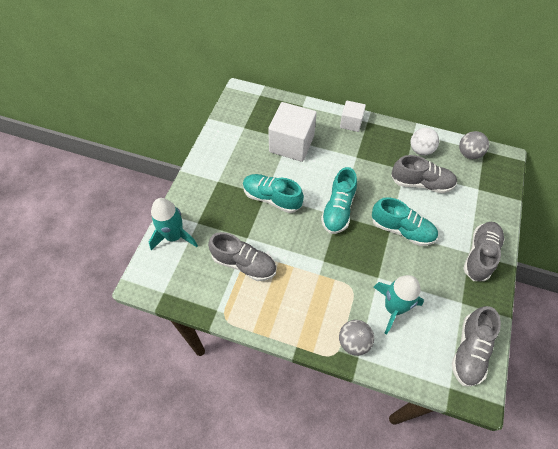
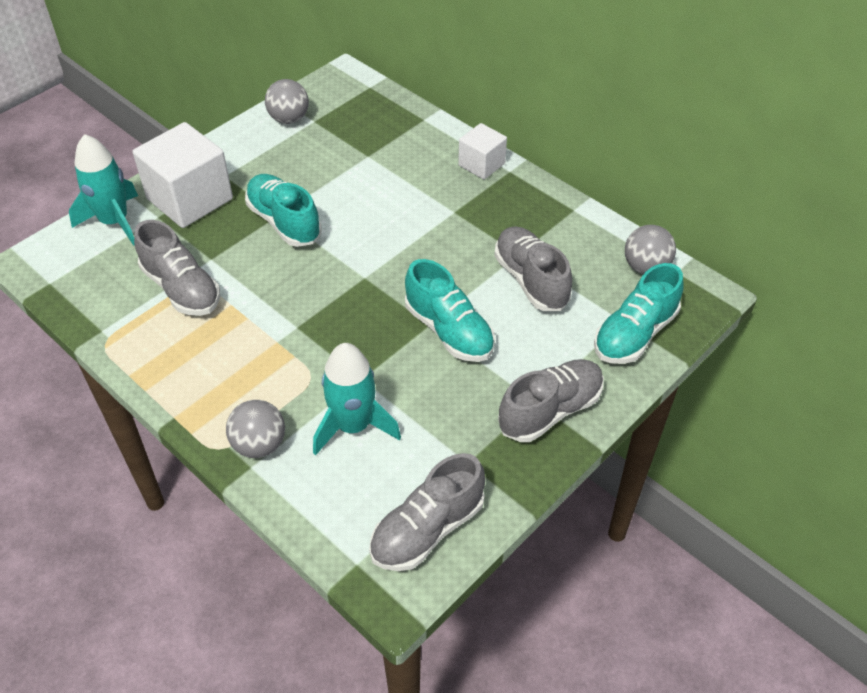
camera: 25 degrees right, 10 degrees down
white cube [268,102,317,162] -> white cube moved to [133,122,233,228]
turquoise shoe [321,167,357,234] -> turquoise shoe moved to [594,263,684,364]
grey shoe [391,155,457,193] -> grey shoe turned 150 degrees counterclockwise [494,226,572,311]
white ball [410,128,439,156] -> none
none -> grey ball [265,79,309,124]

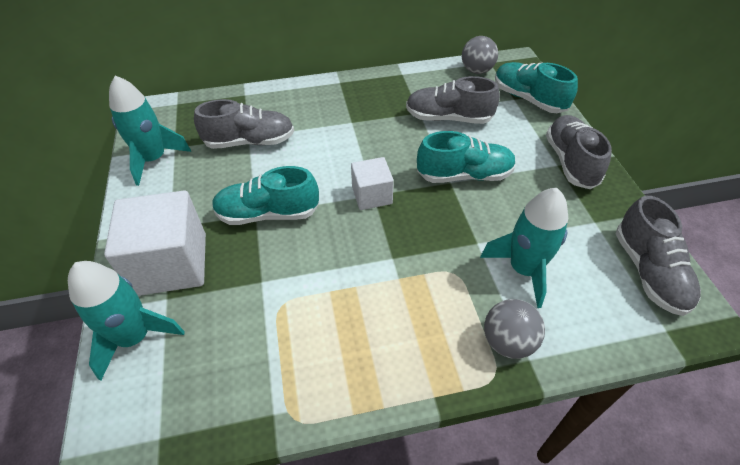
camera: 55 degrees left, 0 degrees up
grey shoe [134,220,220,316] -> grey shoe moved to [194,99,294,149]
grey ball [265,79,309,124] -> turquoise rocket [109,76,191,186]
white cube [458,123,507,180] -> white cube moved to [351,157,394,210]
turquoise shoe [594,263,684,364] -> turquoise shoe turned 150 degrees clockwise [495,62,578,113]

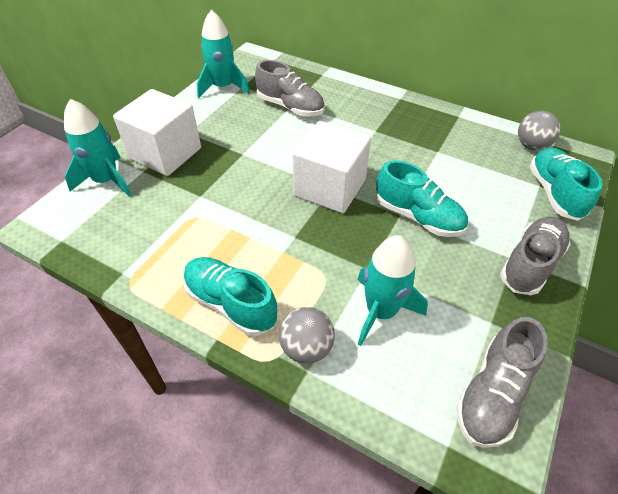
camera: 40 degrees right, 0 degrees up
turquoise shoe [212,166,319,225] -> turquoise shoe moved to [183,257,278,336]
white cube [351,157,394,210] -> white cube [292,121,371,213], size x1.79
grey shoe [406,76,500,124] -> none

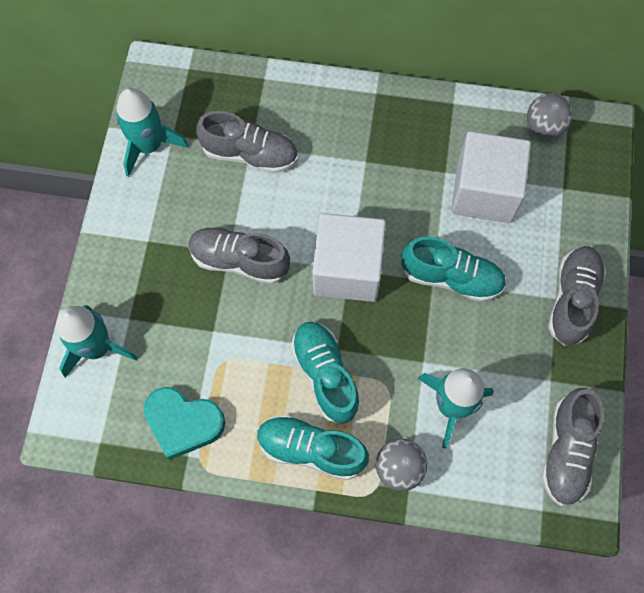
camera: 20 degrees left, 20 degrees up
white cube [113,89,201,176] -> white cube moved to [451,131,531,223]
turquoise shoe [529,147,603,221] -> turquoise shoe moved to [291,322,360,424]
none -> turquoise heart [144,387,225,460]
none -> grey shoe [188,227,290,284]

